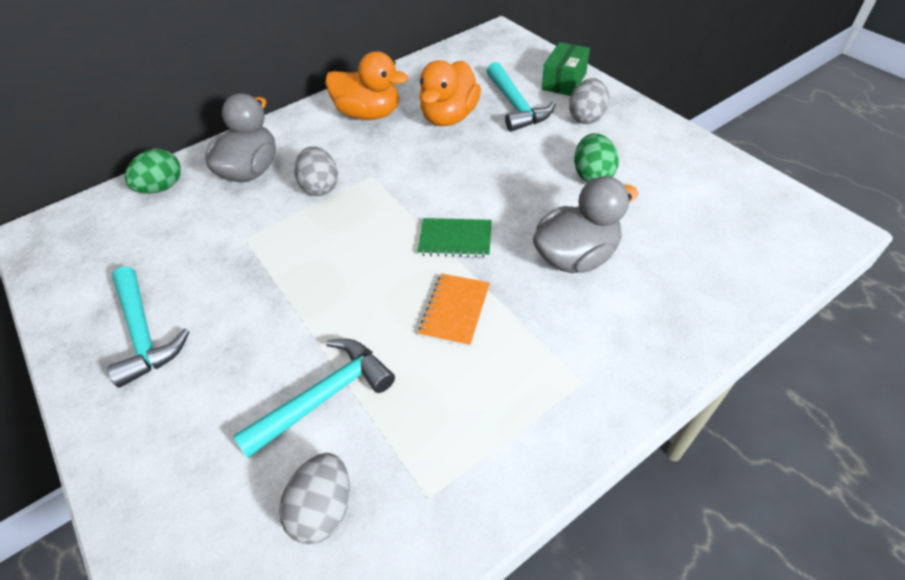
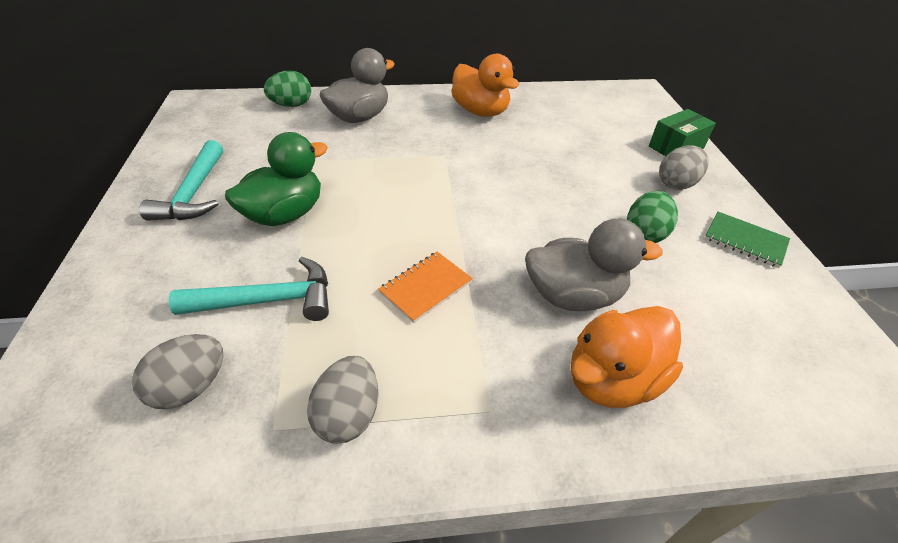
camera: 25 degrees right, 5 degrees down
grey egg [294,146,338,196] -> grey egg moved to [307,356,378,444]
green notebook [417,218,492,258] -> green notebook moved to [705,212,790,268]
orange duck [419,60,481,126] -> orange duck moved to [571,306,683,408]
turquoise hammer [486,62,556,132] -> none
none -> green duck [225,132,328,226]

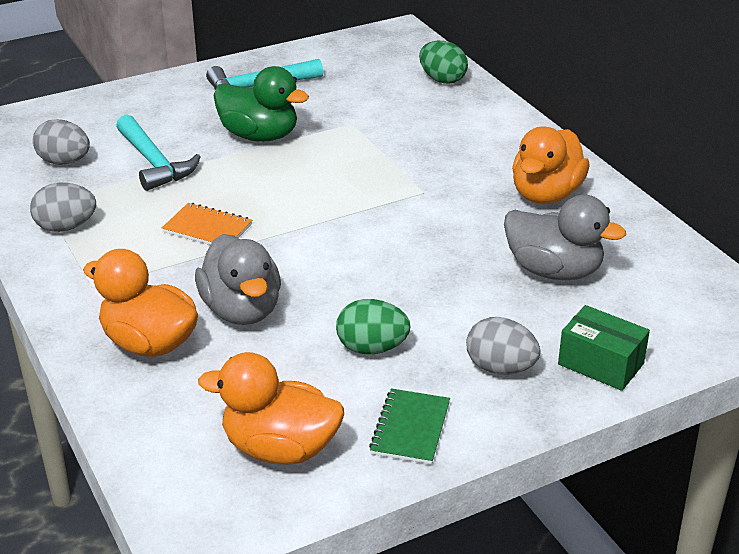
camera: 70 degrees right, 10 degrees down
grey duck [320,48,395,123] -> grey duck moved to [504,195,626,280]
none -> orange duck [198,352,344,465]

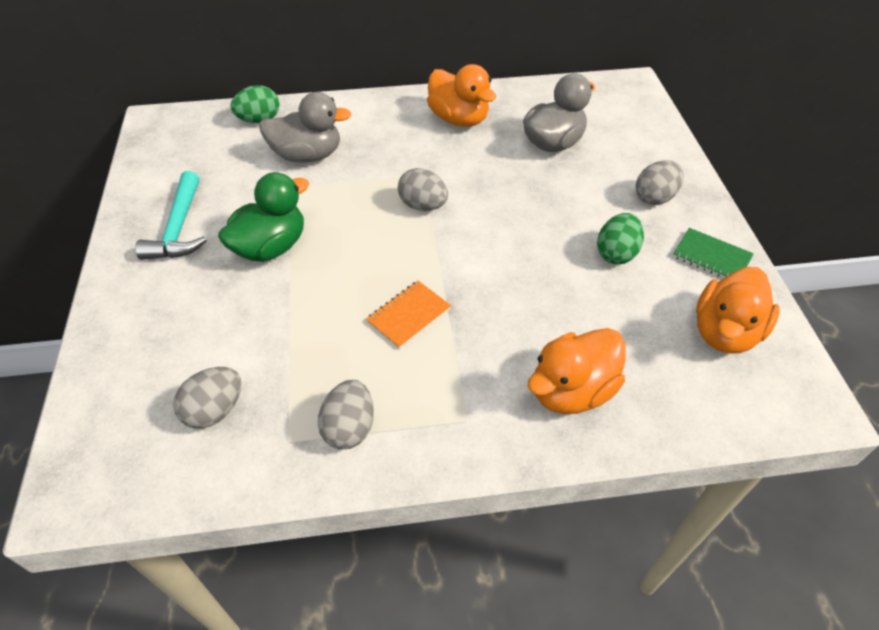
camera: 70 degrees left, 15 degrees up
turquoise hammer [116,115,201,191] -> none
grey duck [195,234,281,325] -> grey duck moved to [259,92,352,163]
green box [558,305,650,391] -> none
none -> grey egg [398,168,448,211]

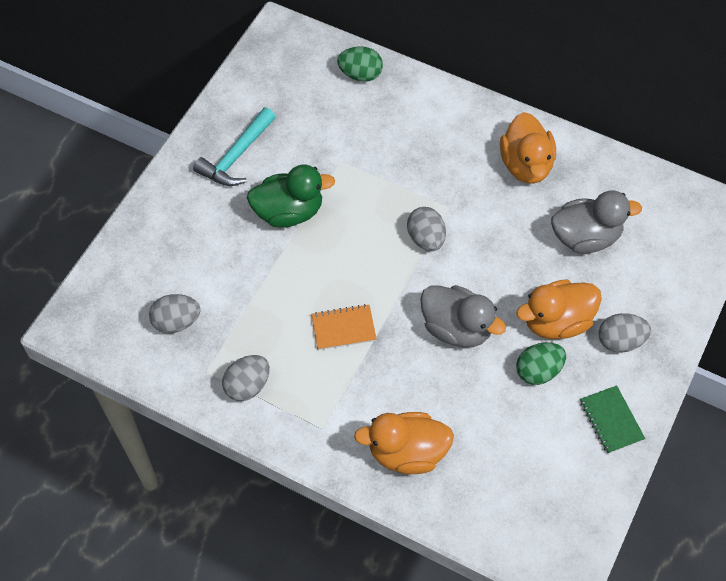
camera: 35 degrees right, 10 degrees up
grey duck [259,92,352,163] -> grey duck moved to [420,285,506,348]
orange duck [696,267,780,354] -> orange duck moved to [516,279,602,339]

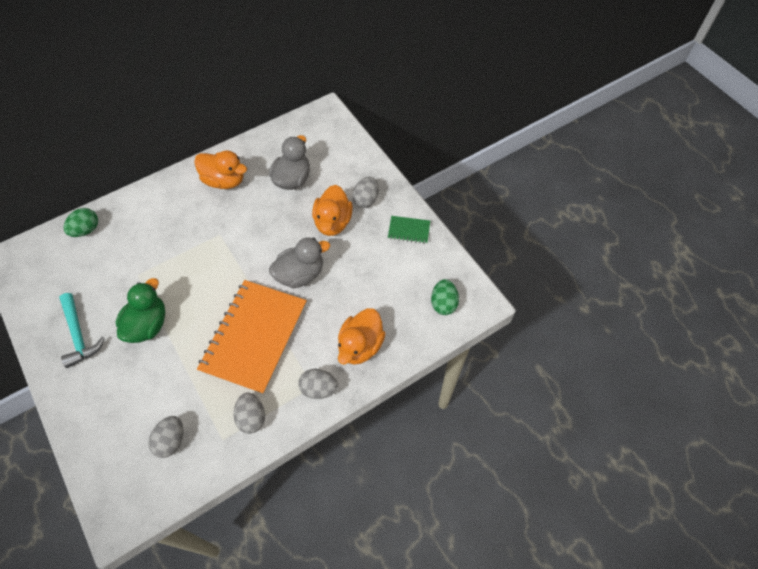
camera: 60 degrees left, 0 degrees up
orange notebook [311,304,377,350] -> orange notebook [197,280,307,395], size x2.40
grey egg [407,207,446,251] -> grey egg moved to [298,369,338,399]
green egg [516,342,566,385] -> green egg moved to [431,279,459,315]

